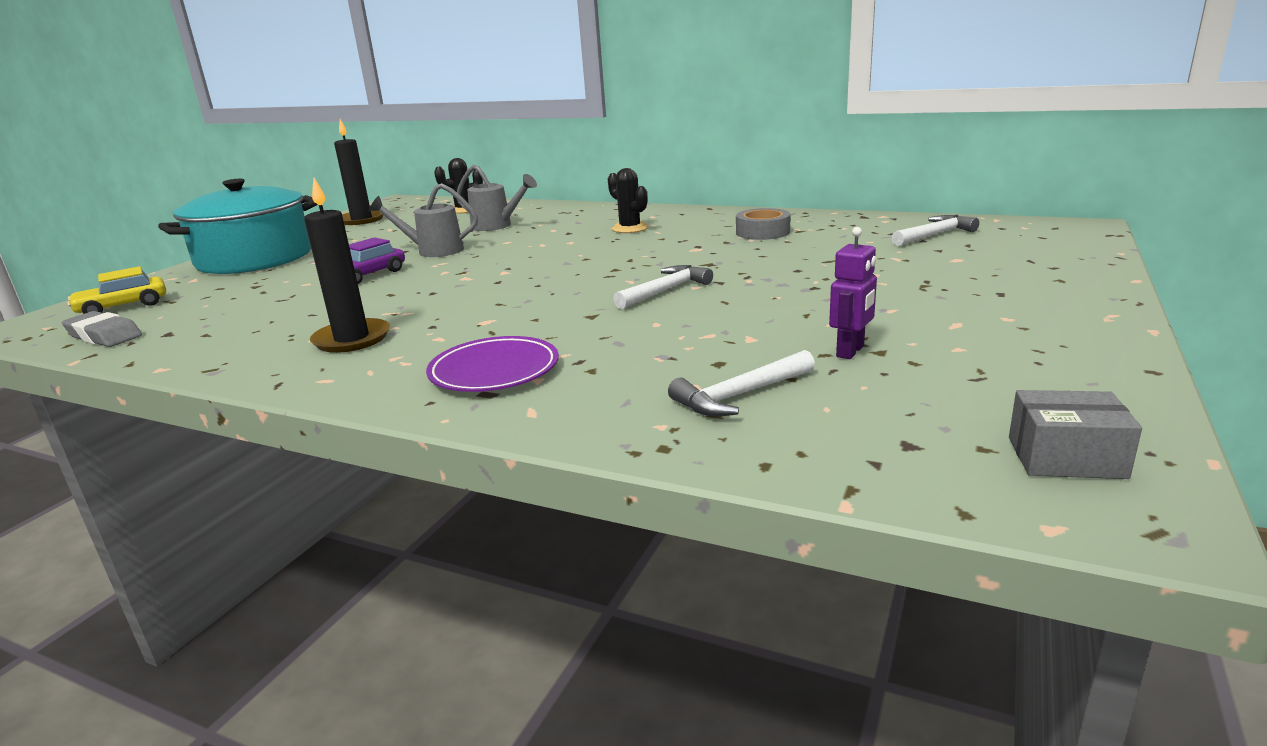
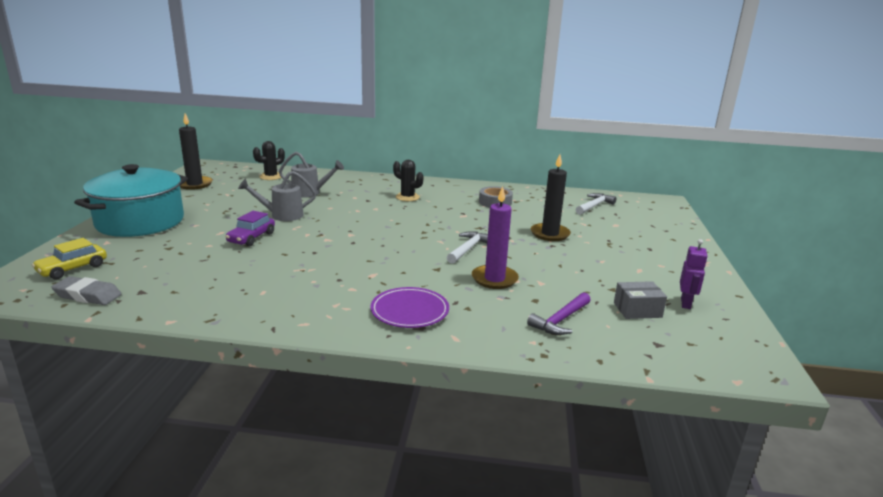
camera: 20 degrees left, 0 degrees up
black candle [304,178,390,353] -> black candle moved to [531,154,571,241]
white hammer [668,350,815,417] -> purple hammer [527,292,591,335]
purple robot [829,227,877,359] -> purple robot moved to [680,239,708,309]
grey box [1009,390,1142,479] -> grey box moved to [614,281,667,319]
none -> purple candle [472,186,519,289]

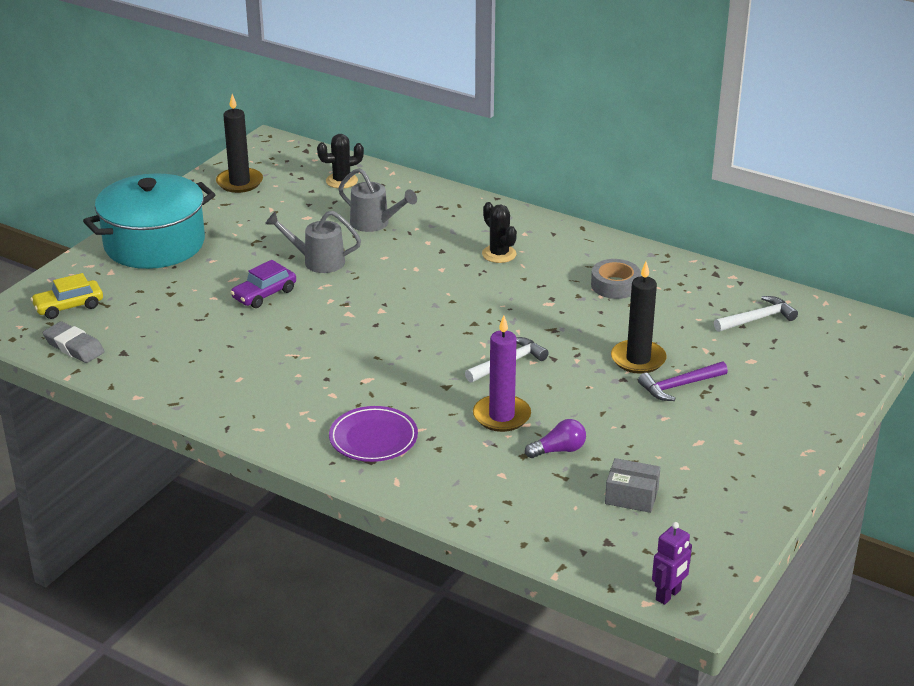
camera: 25 degrees right, 10 degrees up
purple hammer [527,292,591,335] -> purple hammer moved to [638,362,728,401]
purple robot [680,239,708,309] -> purple robot moved to [652,522,692,605]
none -> purple light bulb [525,419,586,458]

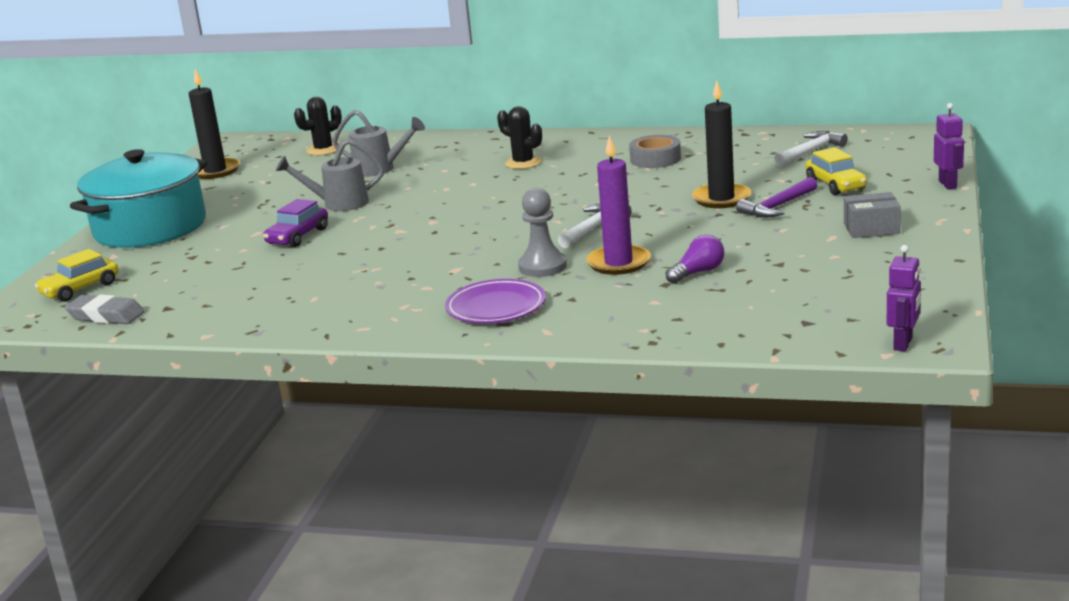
camera: 15 degrees left, 10 degrees down
grey box [605,458,660,513] -> grey box moved to [844,192,901,238]
none -> grey pawn [518,188,567,277]
none -> yellow car [806,147,867,195]
none -> purple robot [934,103,964,189]

